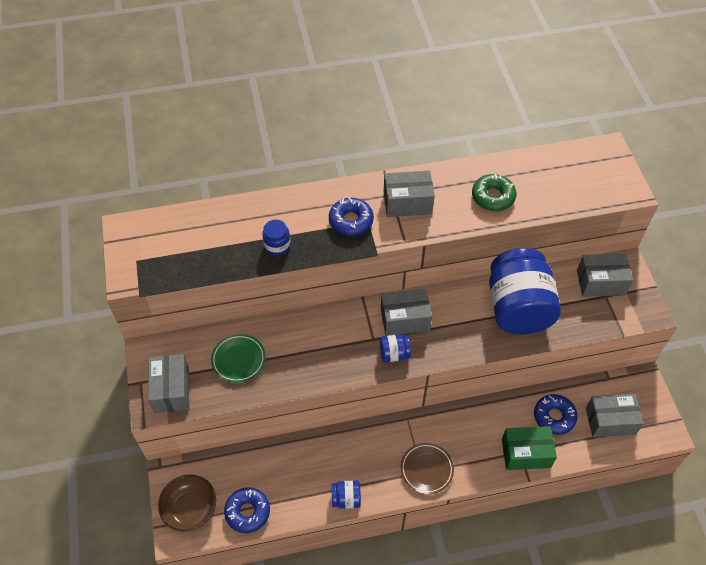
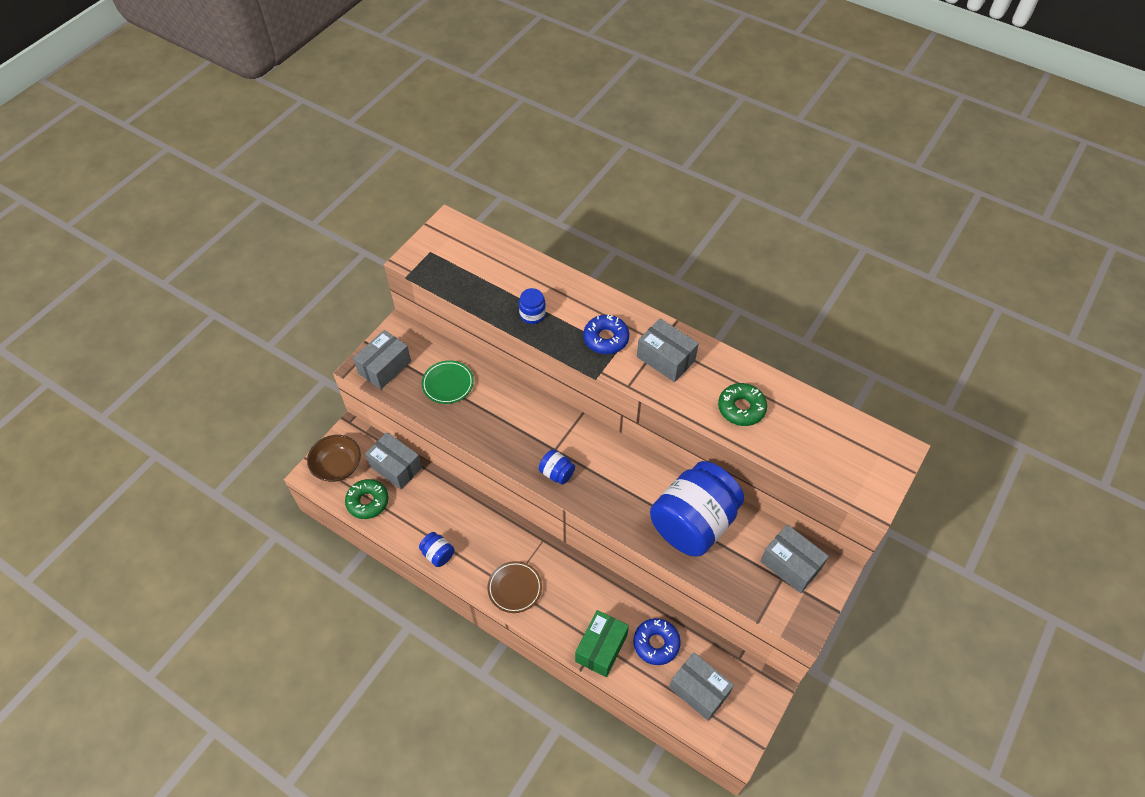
camera: 45 degrees right, 0 degrees up
blue donut [224,487,270,533] -> green donut [345,479,389,519]
grey box [381,289,432,336] -> grey box moved to [365,432,422,489]
green box [502,426,557,470] -> green box turned 75 degrees clockwise [575,610,629,677]

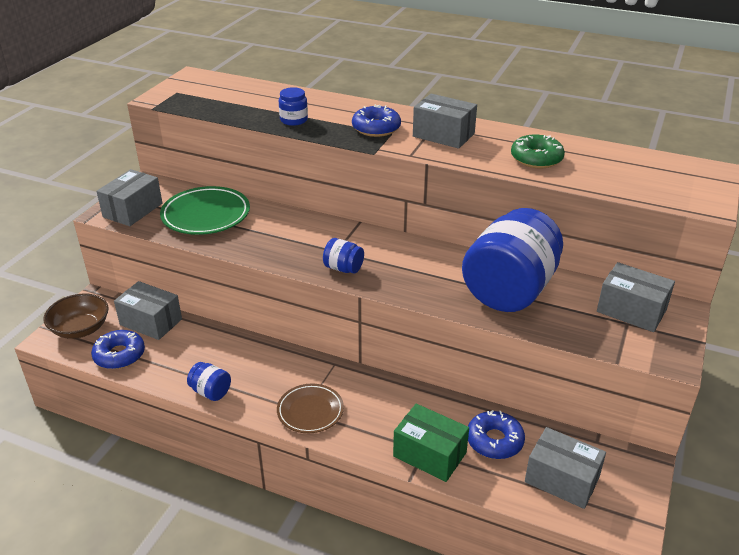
camera: 10 degrees left, 20 degrees down
green donut [345,479,389,519] -> blue donut [91,330,145,369]
green plate [421,360,474,404] -> green plate [160,186,250,235], size x1.53
green box [575,610,629,677] -> green box turned 75 degrees counterclockwise [393,404,469,482]

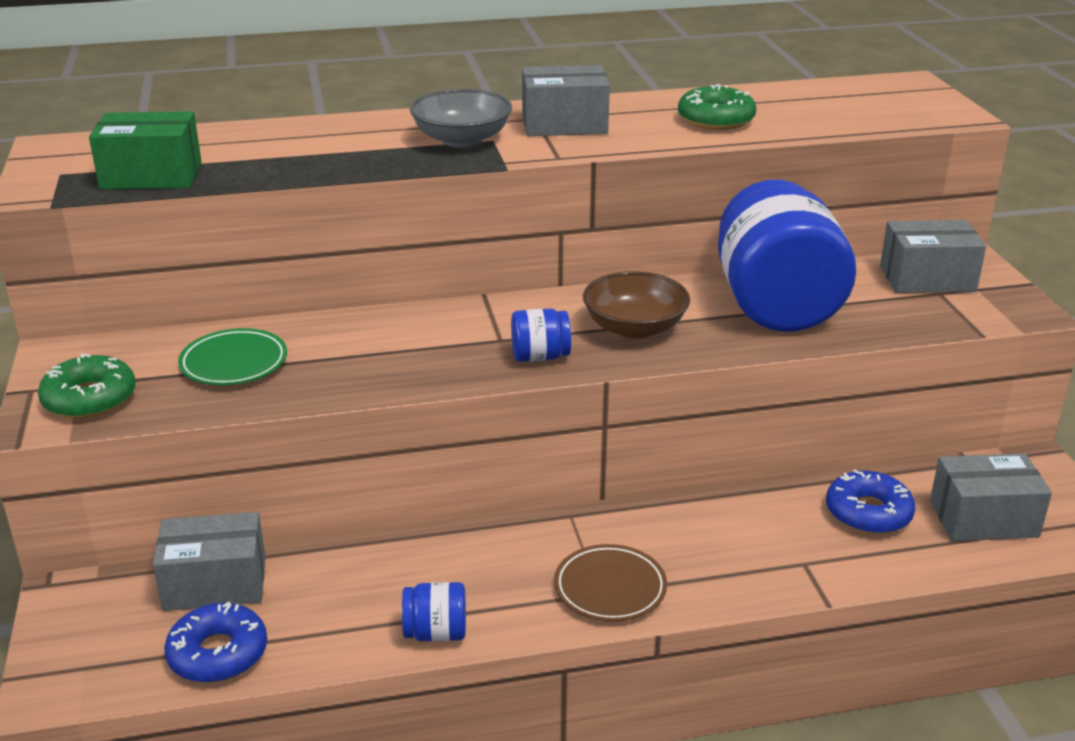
camera: 35 degrees left, 5 degrees down
brown bowl [43,294,109,339] -> brown bowl moved to [583,271,690,339]
grey box [96,169,162,226] -> green donut [38,354,136,419]
green plate [160,186,250,235] -> green plate [178,328,287,385], size x0.65
blue jar [279,87,308,126] -> none
blue donut [352,105,401,137] -> grey bowl [410,89,512,148]
green box [393,404,469,482] -> green box moved to [89,111,202,189]

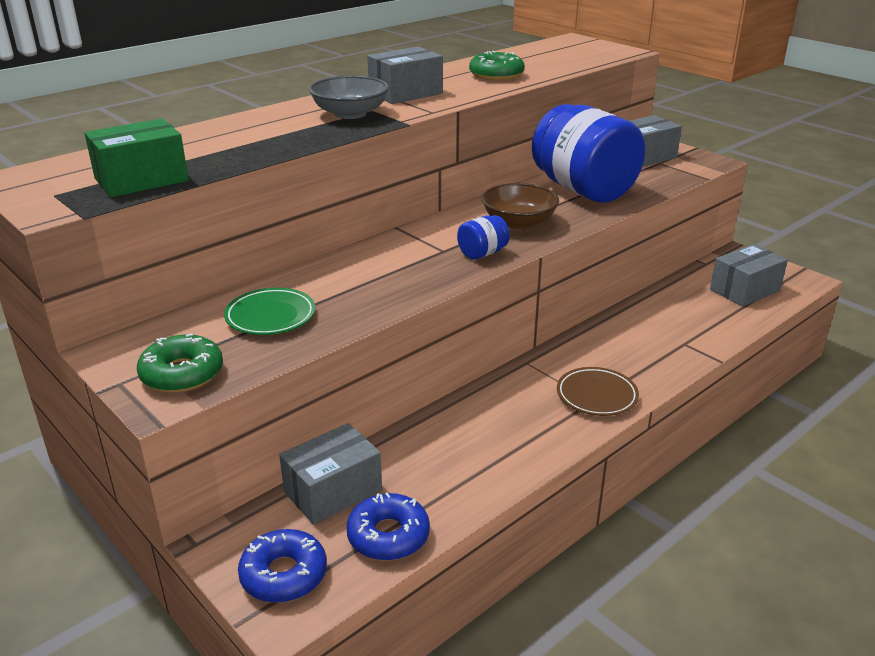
camera: 30 degrees left, 0 degrees up
blue jar [402,582,466,642] -> none
blue donut [826,469,915,534] -> blue donut moved to [238,529,327,603]

